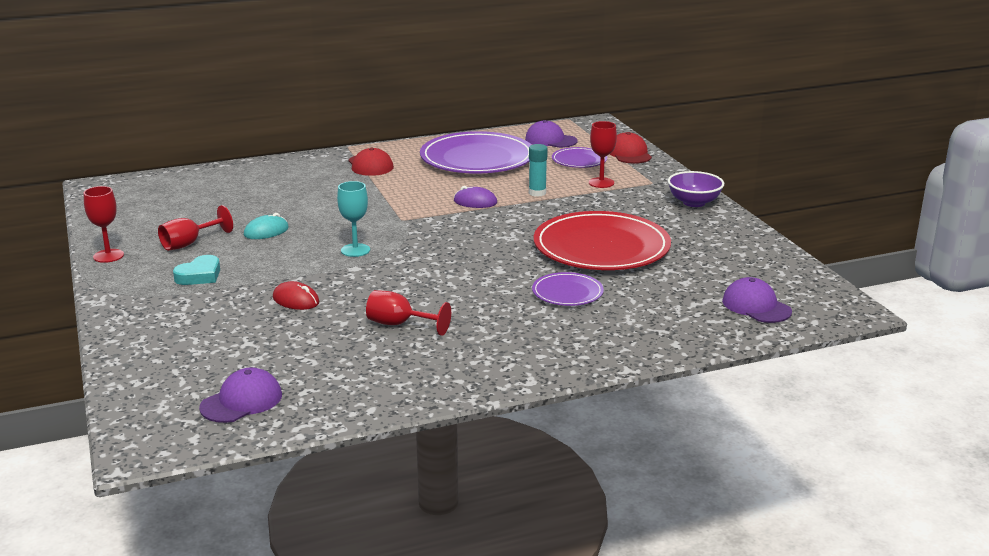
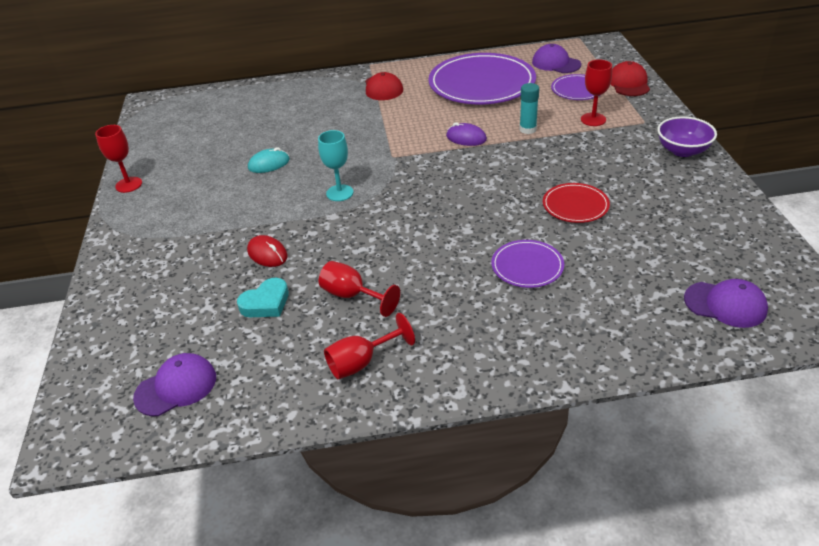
camera: 15 degrees right, 15 degrees up
red goblet [158,205,233,251] -> red goblet moved to [324,313,415,379]
turquoise heart [173,255,220,285] -> turquoise heart moved to [237,278,289,317]
red plate [534,211,671,270] -> red plate [543,183,610,223], size x0.48
purple cap [722,277,792,323] -> purple cap turned 135 degrees clockwise [684,279,768,328]

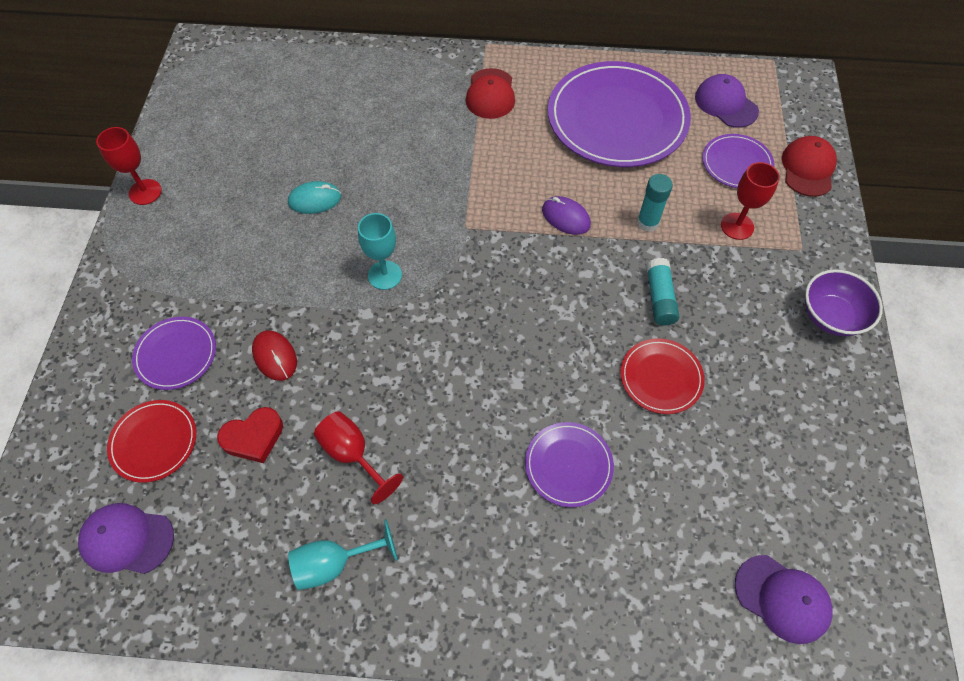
camera: 10 degrees right, 20 degrees up
purple cap [133,353,216,416] -> purple cap turned 150 degrees counterclockwise [78,503,174,574]
turquoise heart [237,278,289,317] -> red heart [217,407,283,463]
red goblet [324,313,415,379] -> turquoise goblet [288,519,398,590]
none -> red plate [107,400,196,483]
none -> purple plate [132,317,216,390]
none -> turquoise glue stick [646,258,679,326]

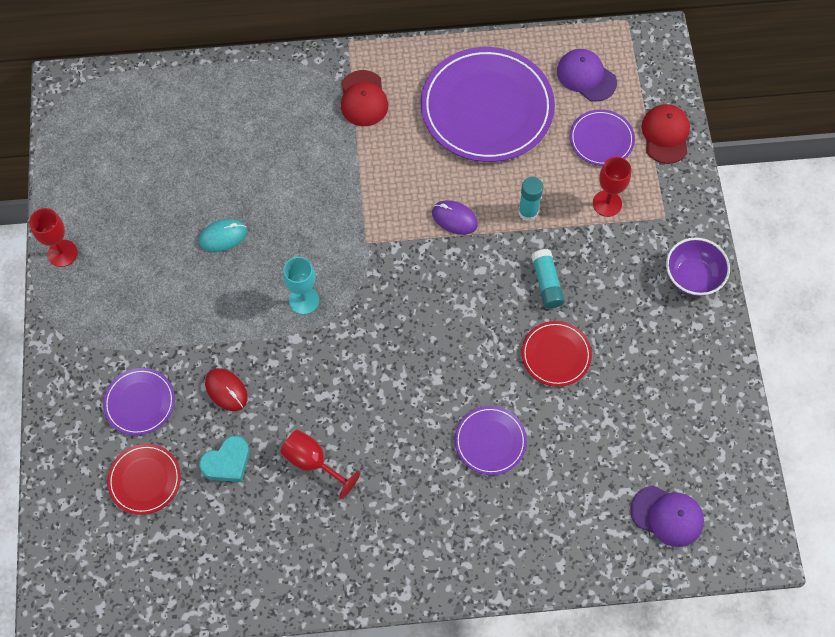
camera: 10 degrees left, 5 degrees up
purple cap [78,503,174,574] -> none
red heart [217,407,283,463] -> turquoise heart [199,436,249,482]
turquoise goblet [288,519,398,590] -> none

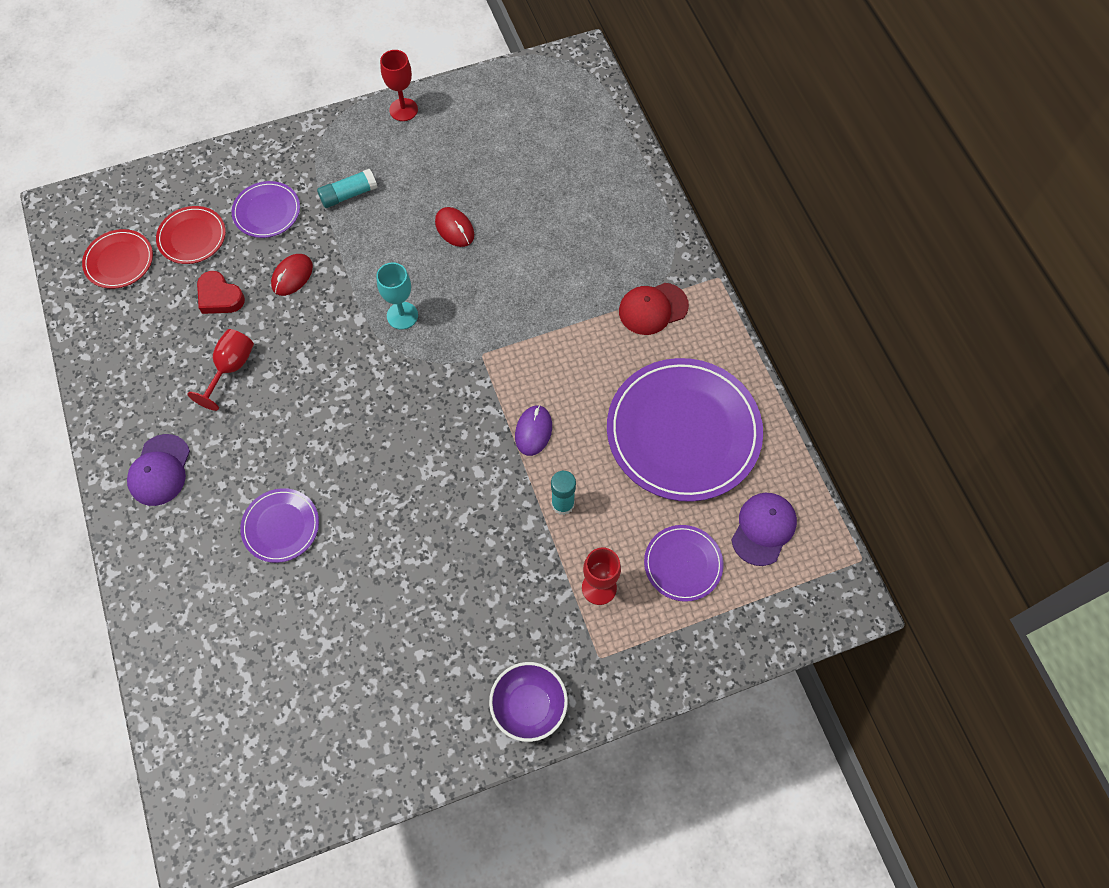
camera: 75 degrees right, 0 degrees up
turquoise mouse [199,219,247,252] -> red mouse [435,207,474,247]
turquoise heart [199,436,249,482] -> red heart [197,271,245,314]
red plate [521,321,592,387] -> red plate moved to [82,229,153,289]
turquoise glue stick [531,249,565,309] -> turquoise glue stick moved to [317,169,377,208]
purple cap [630,486,704,547] -> purple cap moved to [127,434,190,506]
red cap [641,104,690,164] -> none

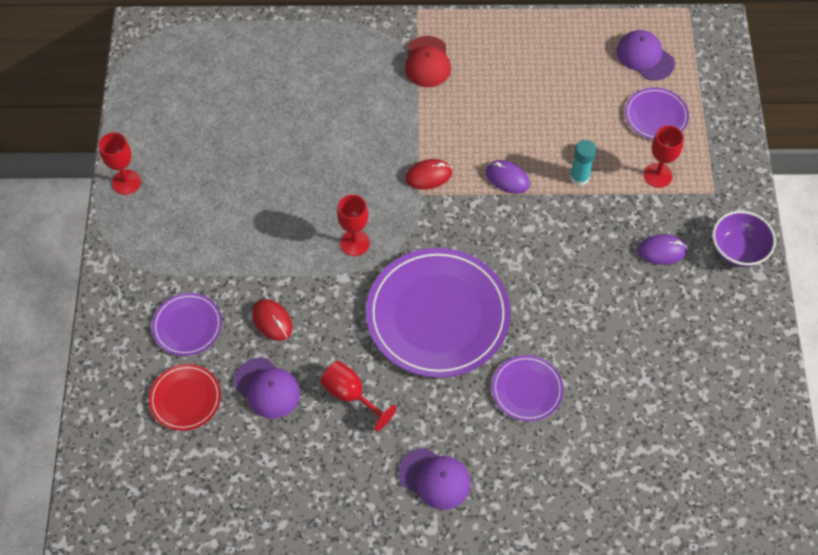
camera: 70 degrees left, 5 degrees down
red plate [82,229,153,289] -> none
red heart [197,271,245,314] -> purple cap [234,357,300,419]
turquoise glue stick [317,169,377,208] -> none
turquoise goblet [376,262,418,330] -> red goblet [337,195,370,256]
red mouse [435,207,474,247] -> red mouse moved to [405,159,452,189]
purple plate [607,358,763,502] -> purple plate moved to [366,248,511,378]
none -> purple mouse [638,234,688,265]

